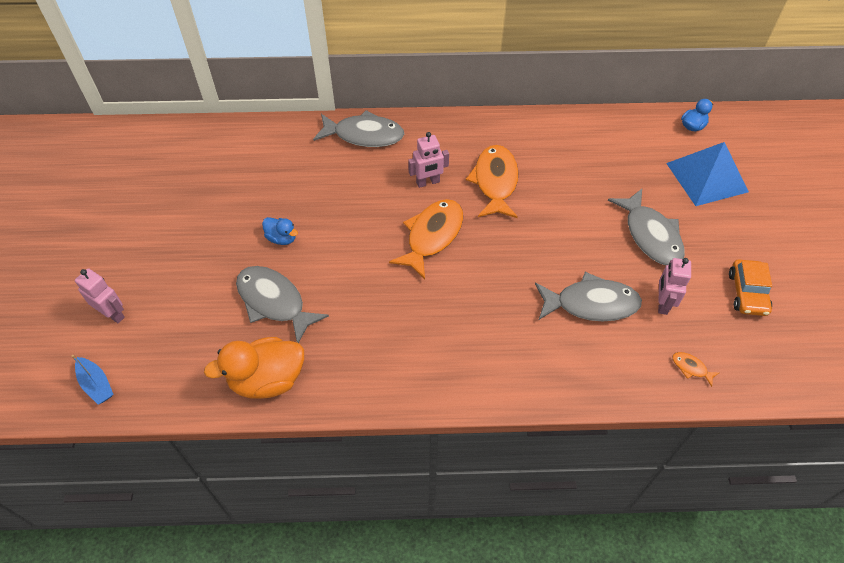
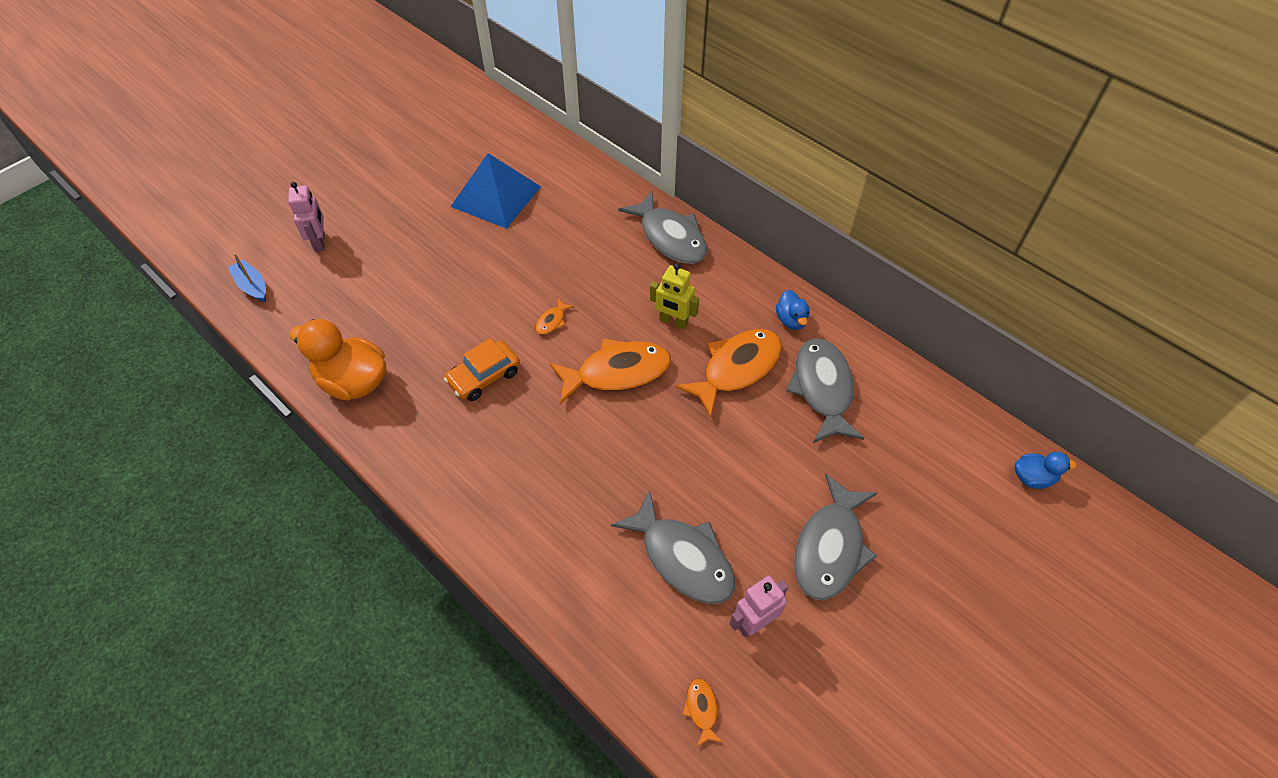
camera: 45 degrees right, 0 degrees up
blue boat [72,355,114,405] -> blue boat turned 135 degrees clockwise [228,253,266,302]
grey fish [236,266,329,343] -> grey fish moved to [786,338,865,443]
blue duck [262,217,298,245] -> blue duck moved to [776,290,809,330]
pink robot [408,132,449,188] -> yellow robot [650,263,699,329]
blue pyramid [666,142,749,206] -> blue pyramid moved to [450,153,541,229]
orange car [729,260,772,316] -> orange car moved to [444,338,520,401]
none -> orange fish [535,298,574,335]

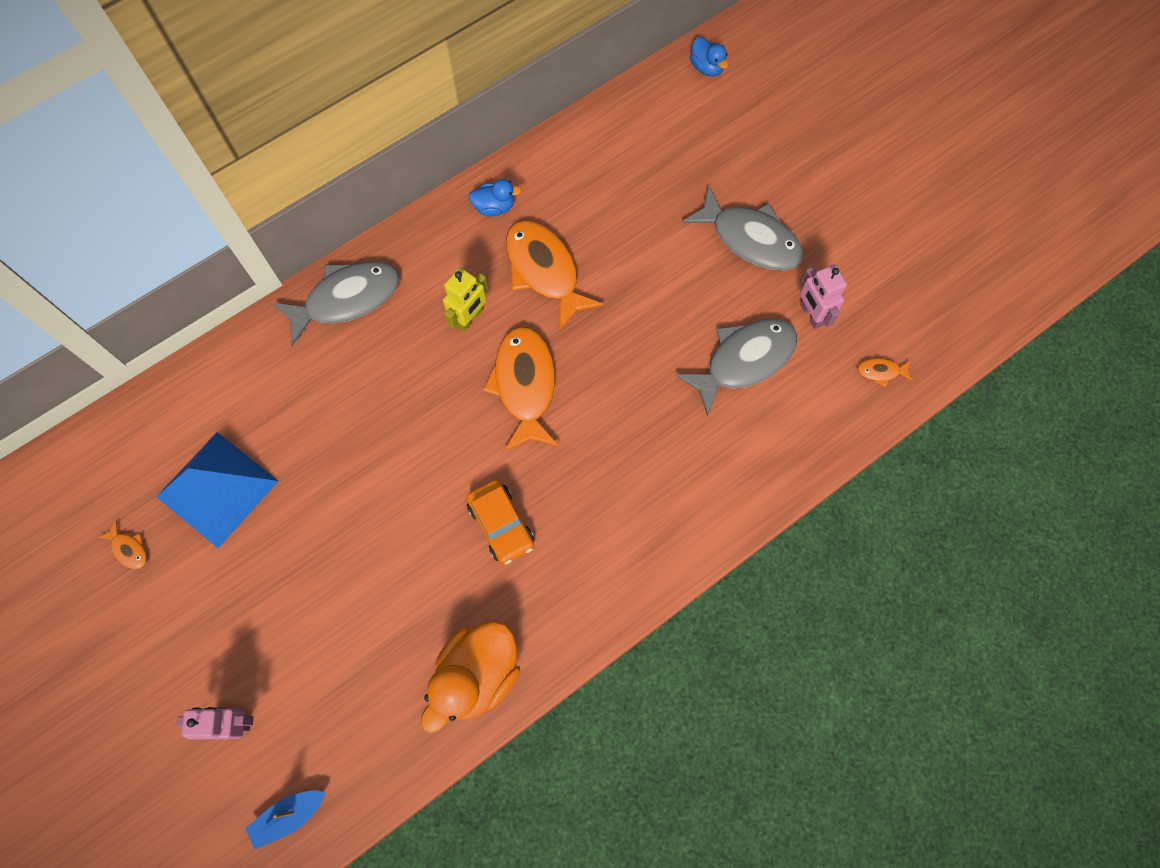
camera: 80 degrees left, 15 degrees up
orange fish [535,298,574,335] -> orange fish moved to [98,520,147,569]
grey fish [786,338,865,443] -> none
blue duck [1015,452,1077,489] -> blue duck turned 135 degrees clockwise [690,37,728,76]

